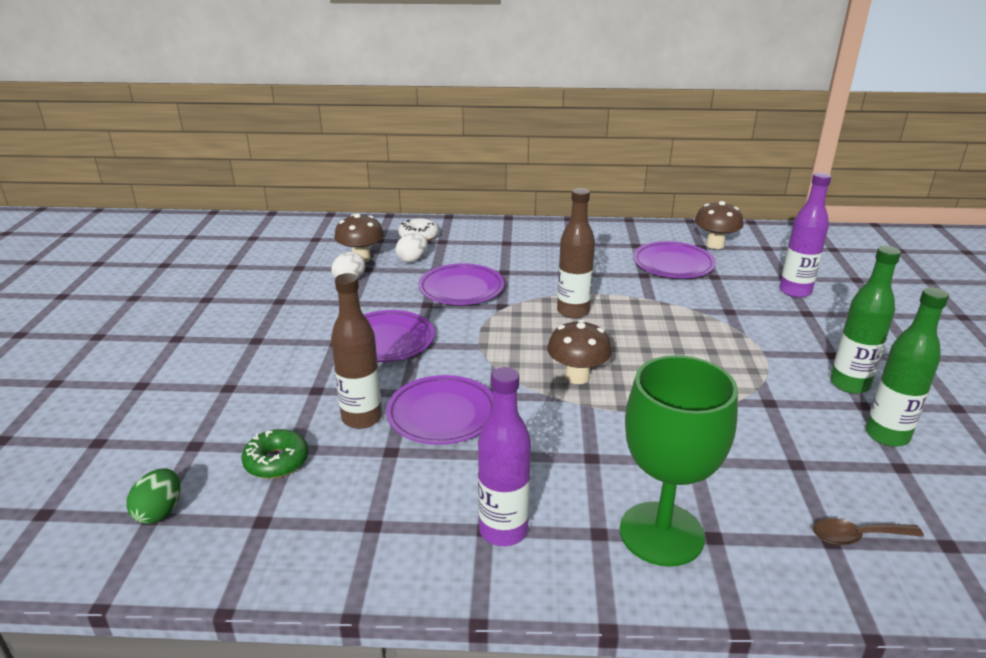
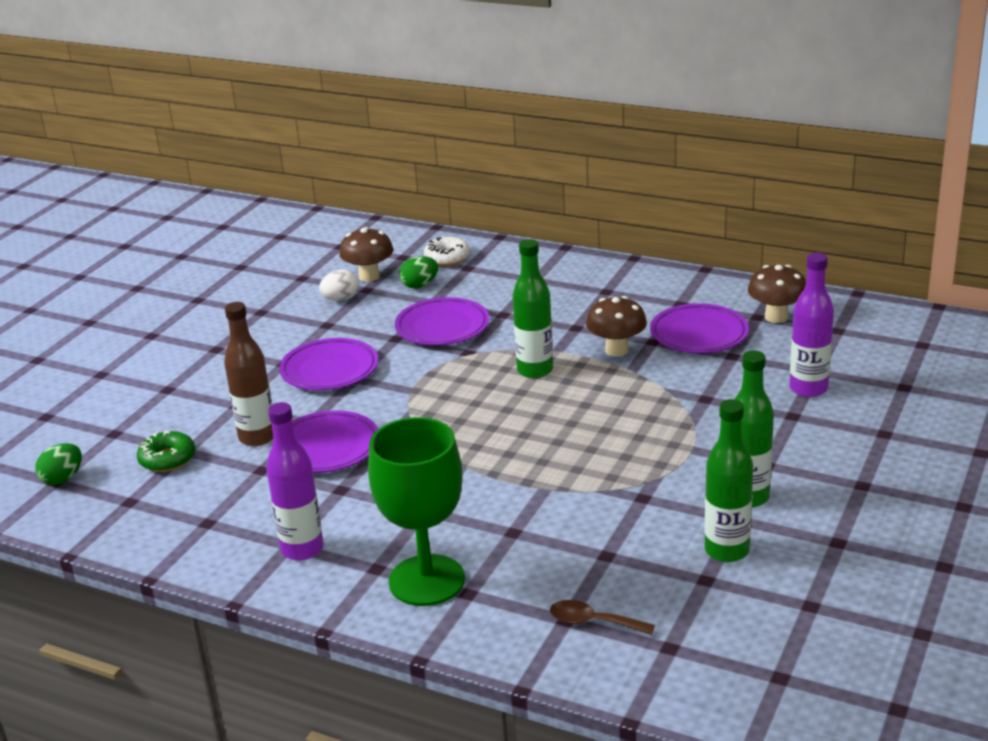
camera: 25 degrees right, 0 degrees up
white egg [396,233,428,262] -> green egg [399,256,438,288]
brown mushroom [547,320,612,384] -> brown mushroom moved to [586,296,647,357]
brown bottle [557,188,595,318] -> green bottle [513,239,553,378]

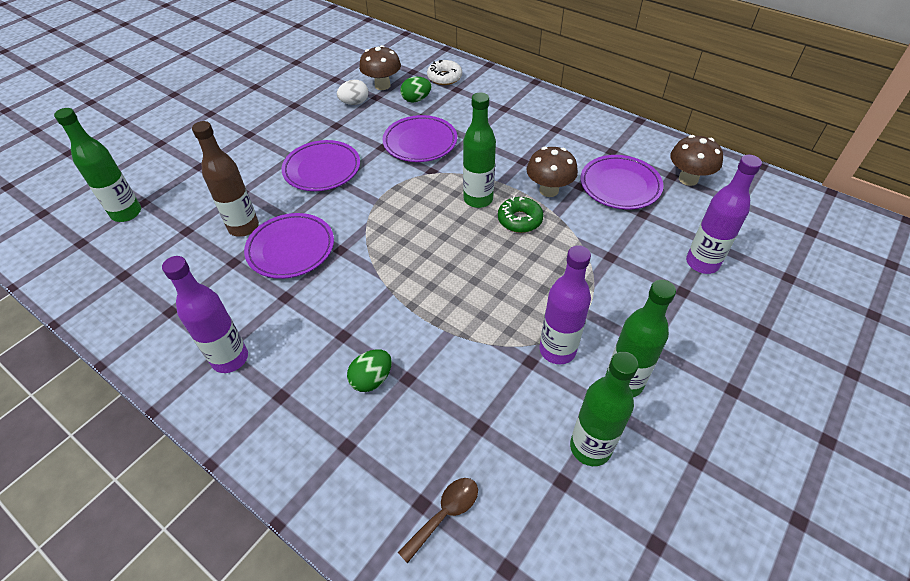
camera: 10 degrees right, 20 degrees up
green egg [35,443,82,485] -> green egg moved to [347,349,392,392]
green donut [137,431,195,472] -> green donut moved to [498,196,543,233]
green goblet [368,417,465,606] -> none
brown spoon [550,600,655,635] -> brown spoon turned 105 degrees clockwise [398,478,478,563]
none -> green bottle [54,108,141,222]
none -> purple bottle [540,245,591,364]

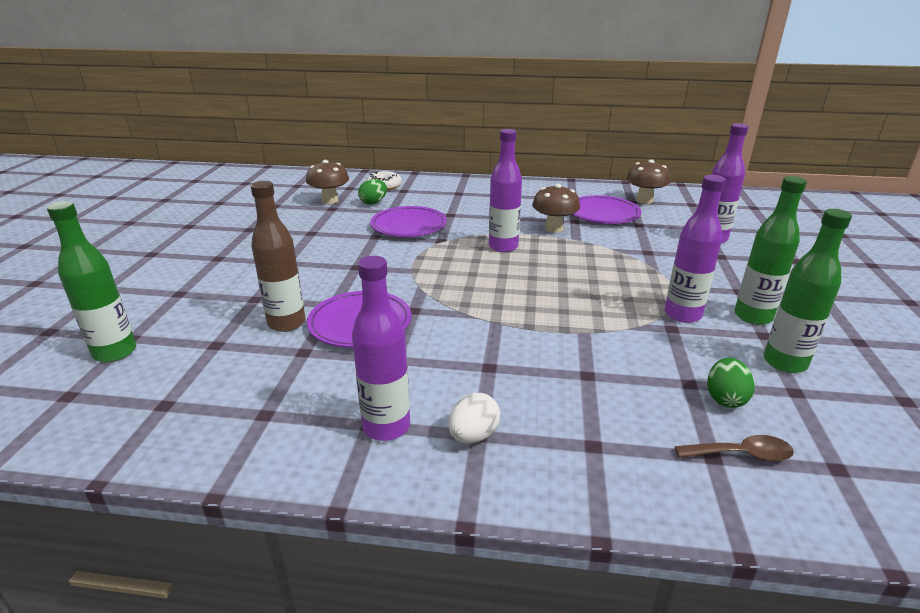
camera: 30 degrees left, 20 degrees down
purple plate [282,140,360,191] -> none
white egg [337,80,369,105] -> white egg moved to [448,393,500,444]
green egg [347,349,392,392] -> green egg moved to [707,358,755,408]
brown spoon [398,478,478,563] -> brown spoon turned 75 degrees clockwise [674,435,794,462]
green bottle [463,92,496,208] -> purple bottle [489,129,522,252]
green donut [498,196,543,233] -> none

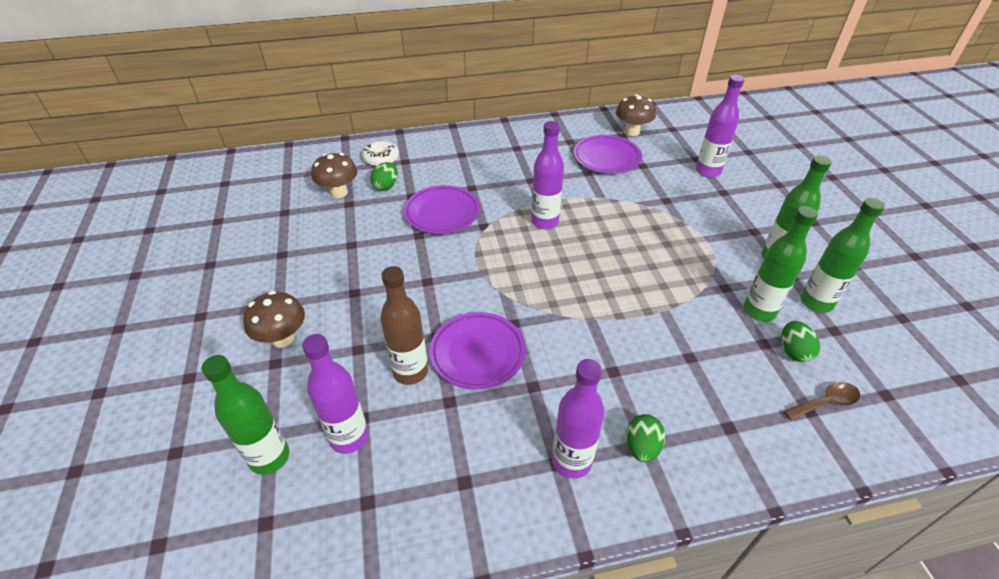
camera: 20 degrees left, 15 degrees up
white egg [448,393,500,444] -> green egg [626,414,665,462]
brown mushroom [532,184,580,233] -> brown mushroom moved to [243,291,305,348]
purple bottle [665,175,726,323] -> purple bottle moved to [302,334,368,454]
none -> green bottle [743,206,818,322]

